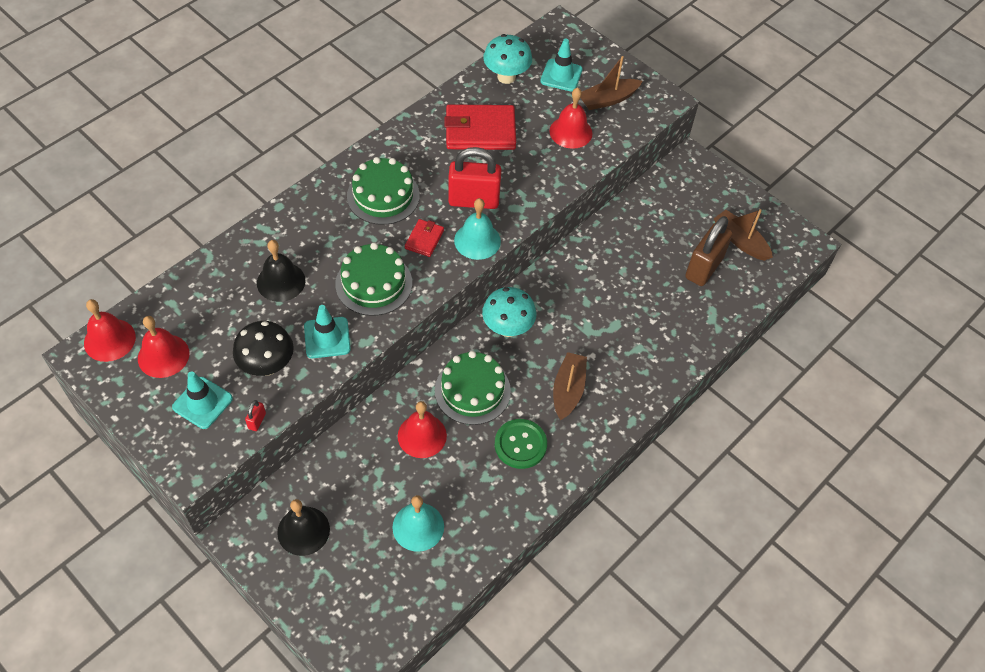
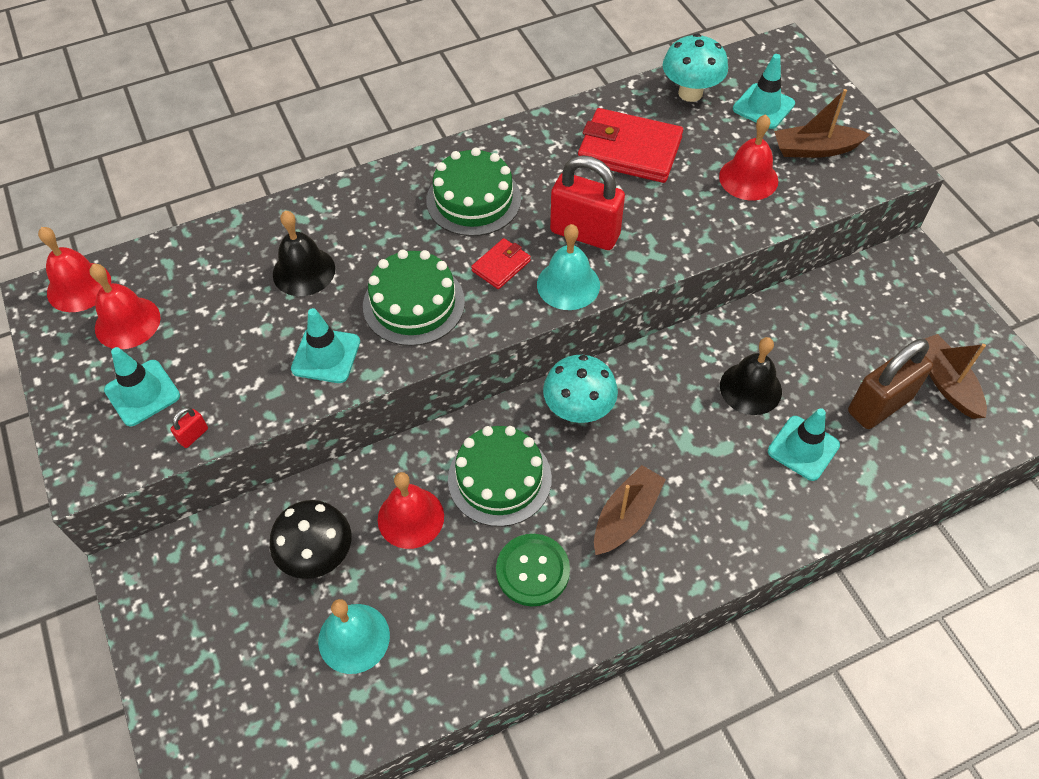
camera: 25 degrees right, 0 degrees up
black mushroom [233,321,294,376] -> black mushroom moved to [270,500,351,579]
black bell [277,499,330,556] -> black bell moved to [720,337,782,415]
none -> turquoise traffic cone [768,408,840,481]

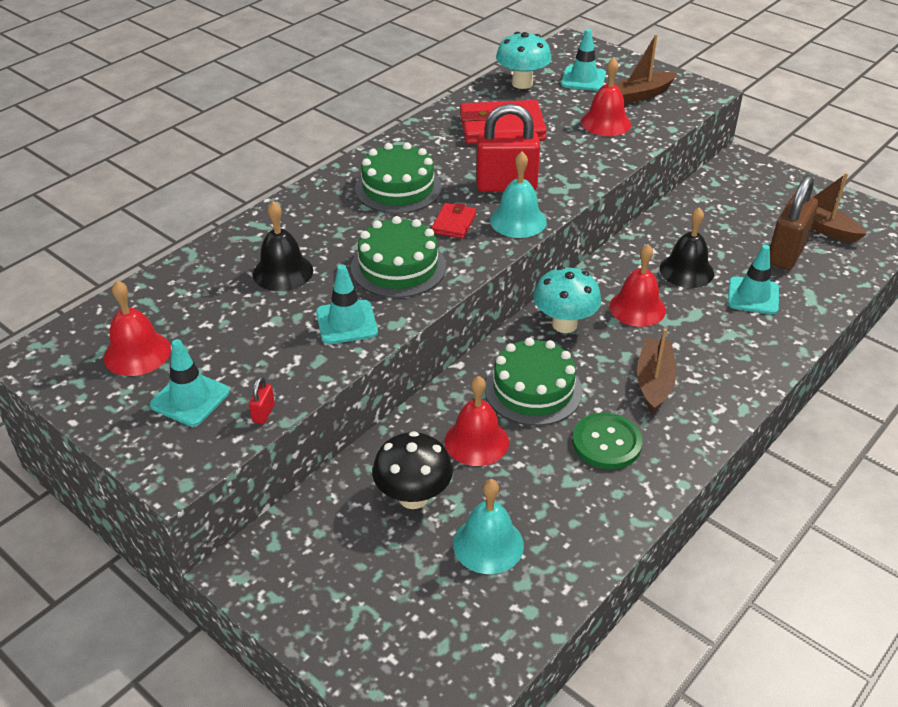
camera: 25 degrees left, 15 degrees down
red bell [38,227,111,312] -> red bell moved to [609,244,666,327]

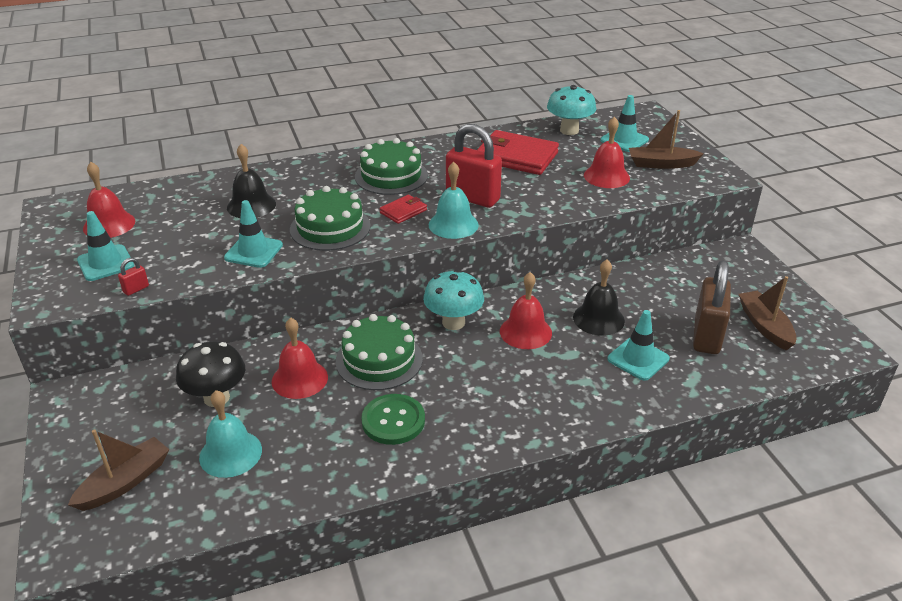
camera: 30 degrees right, 5 degrees down
brown boat [637,328,676,413] -> brown boat moved to [68,430,169,511]
brown padlock [770,175,818,270] -> brown padlock turned 45 degrees counterclockwise [693,260,731,354]

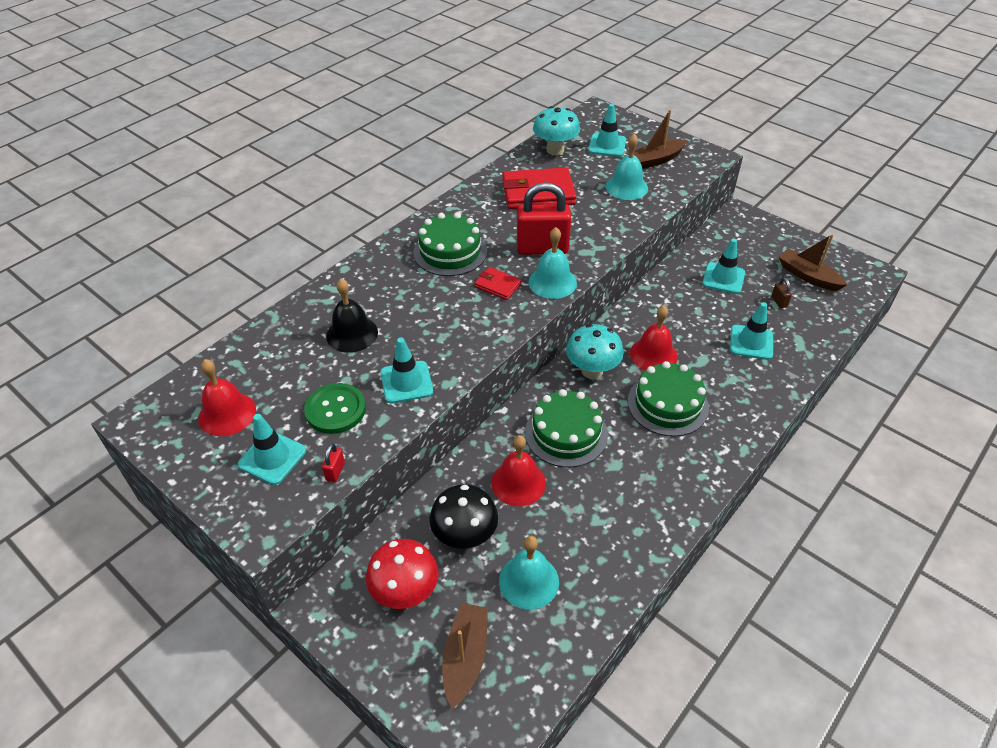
camera: 30 degrees left, 10 degrees up
green cake [290,186,371,251] -> green cake moved to [628,361,709,436]
green button [361,394,425,445] -> green button moved to [304,383,366,434]
red wallet [380,194,427,224] -> red wallet turned 75 degrees counterclockwise [475,267,522,300]
black bell [573,260,625,336] -> none
red bell [584,116,630,188] -> turquoise bell [606,134,648,200]
brown padlock [693,260,731,354] -> brown padlock [771,277,792,308], size x0.40
none -> red mushroom [366,539,439,609]
none -> turquoise traffic cone [702,239,745,294]

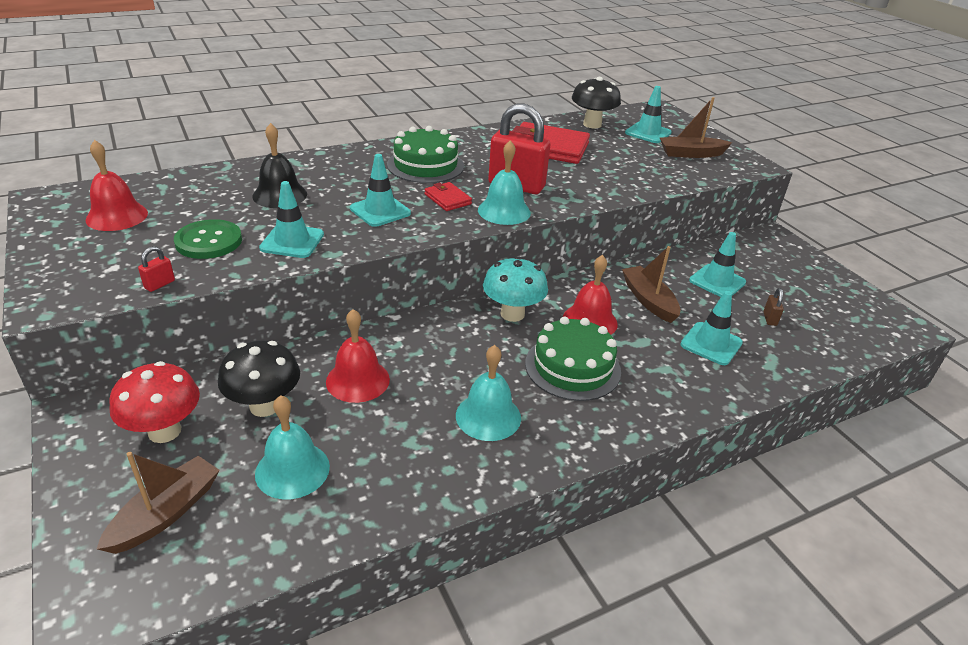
camera: 20 degrees right, 10 degrees down
turquoise traffic cone [238,414,306,485] -> turquoise traffic cone moved to [350,154,411,227]
green cake [525,389,608,467] -> none
turquoise mushroom [533,106,580,155] -> black mushroom [572,77,621,128]
turquoise bell [606,134,648,200] -> turquoise bell moved to [456,345,521,441]
brown boat [779,234,847,291] -> brown boat moved to [622,246,681,323]

